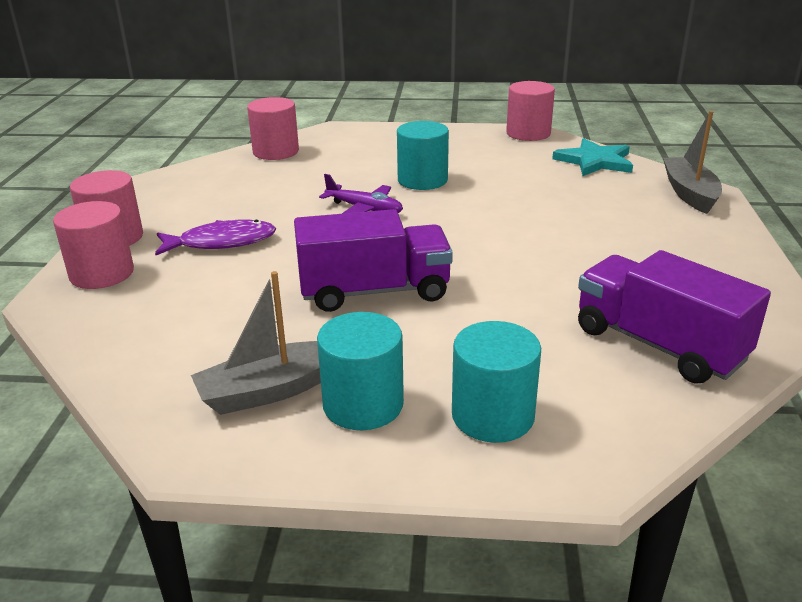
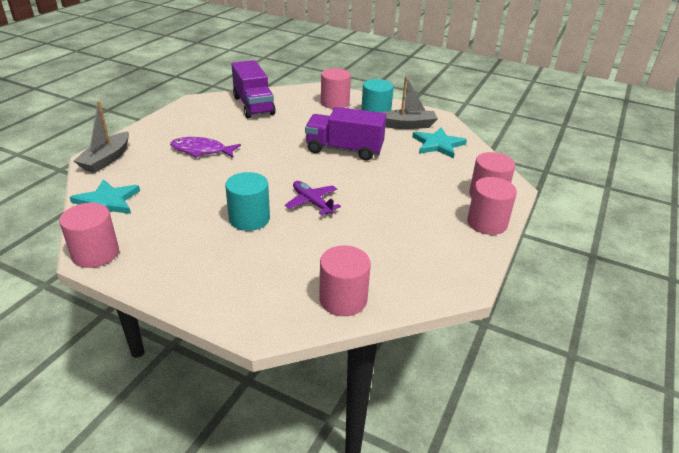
camera: 160 degrees left, 5 degrees up
purple fish [155,220,276,255] -> purple fish moved to [170,137,241,158]
turquoise cylinder [452,321,541,443] -> pink cylinder [321,68,351,109]
none -> turquoise star [412,127,467,158]

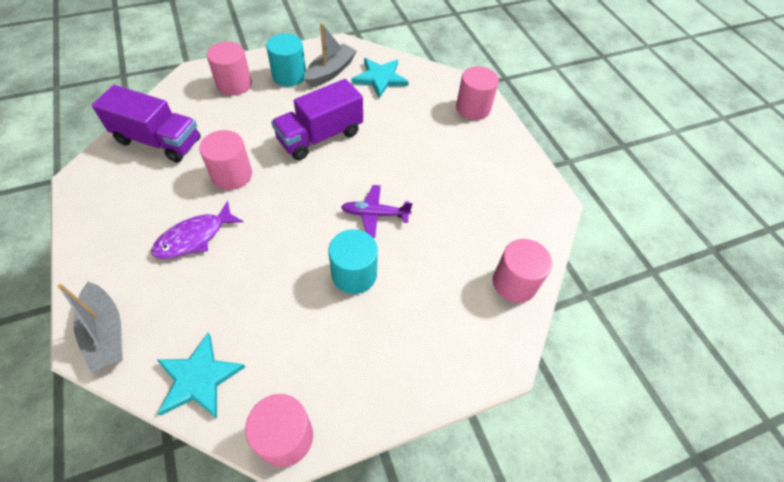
camera: 50 degrees left, 20 degrees up
pink cylinder [467,177,517,235] -> pink cylinder moved to [199,130,252,190]

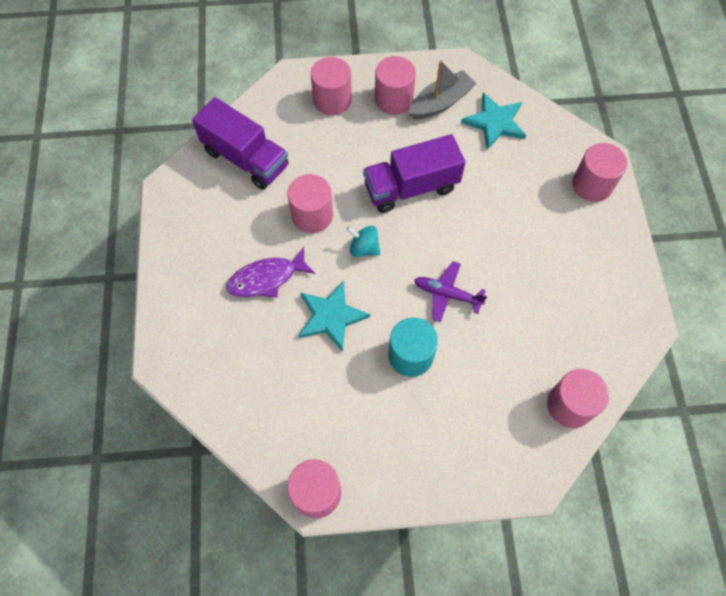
camera: 20 degrees right, 10 degrees up
grey boat [57,282,123,373] -> none
turquoise star [157,333,245,418] -> turquoise star moved to [298,281,370,352]
turquoise cylinder [266,33,306,86] -> pink cylinder [375,56,416,115]
none -> turquoise spinning top [346,226,380,257]

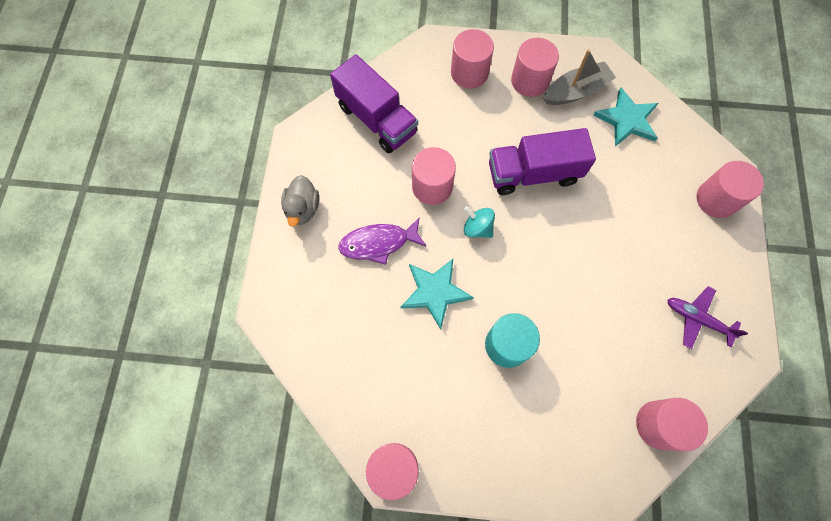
camera: 10 degrees right, 5 degrees up
purple plane [414,261,487,322] -> purple plane moved to [667,286,748,349]
none -> grey duck [281,175,319,227]

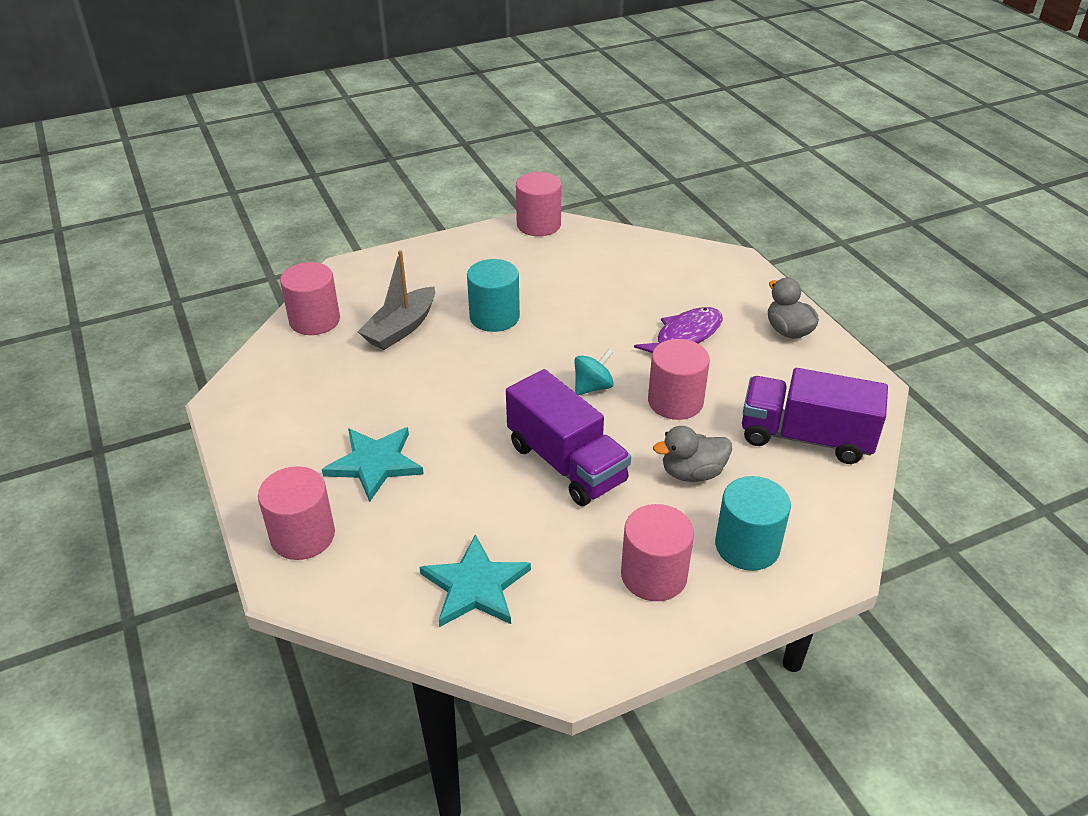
camera: 150 degrees right, 30 degrees down
turquoise star [401,259,474,329] -> turquoise star moved to [322,427,424,502]
pink cylinder [451,29,494,88] -> turquoise cylinder [715,476,791,571]
turquoise spinning top [464,206,495,238] -> turquoise spinning top turned 45 degrees counterclockwise [574,349,614,395]
purple truck [489,128,596,195] -> purple truck turned 90 degrees clockwise [506,369,631,506]
grey boat [543,49,616,105] -> grey boat moved to [358,250,435,350]
purple plane [667,286,748,349] -> none
none -> grey duck [653,426,732,482]

